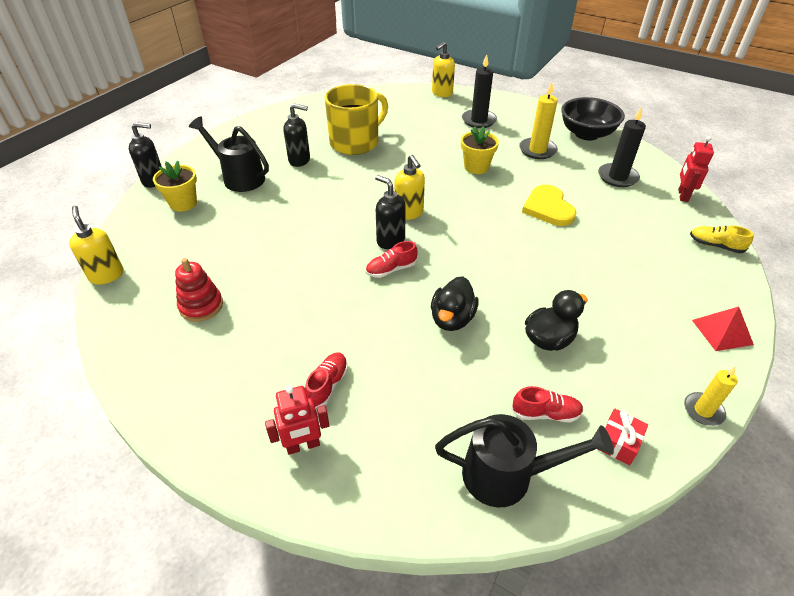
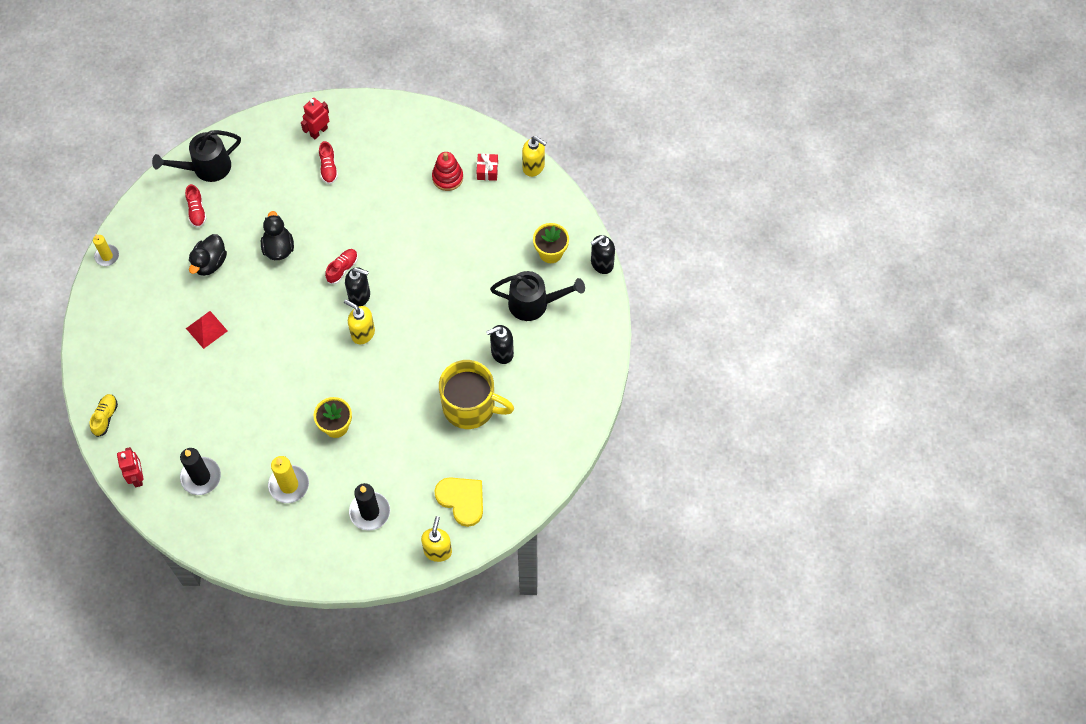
camera: 150 degrees right, 20 degrees up
yellow mug [325,84,388,155] -> yellow mug turned 90 degrees counterclockwise [439,360,514,429]
red shoe [511,386,584,422] -> red shoe turned 75 degrees counterclockwise [185,184,207,228]
yellow heart [522,185,577,226] -> yellow heart moved to [434,477,483,527]
black bowl [561,97,625,140] -> none
red gift [600,409,648,465] -> red gift moved to [476,153,498,181]
yellow shoe [690,226,754,253] -> yellow shoe turned 75 degrees counterclockwise [90,394,118,437]
red pyramid [692,306,754,351] -> red pyramid moved to [186,311,228,349]

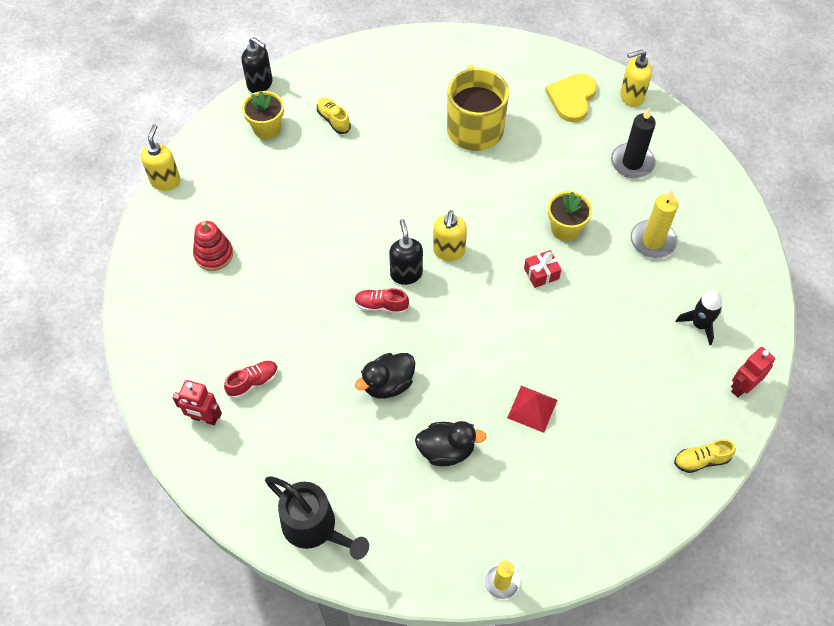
camera: 115 degrees left, 5 degrees down
black candle [180,448,221,495] -> black rocket [676,291,722,345]
red shoe [185,184,207,228] -> none
red gift [476,153,498,181] -> red gift moved to [524,250,561,288]
black soap dispenser [486,325,514,364] -> none
black watering can [490,271,585,321] -> yellow shoe [317,98,351,134]

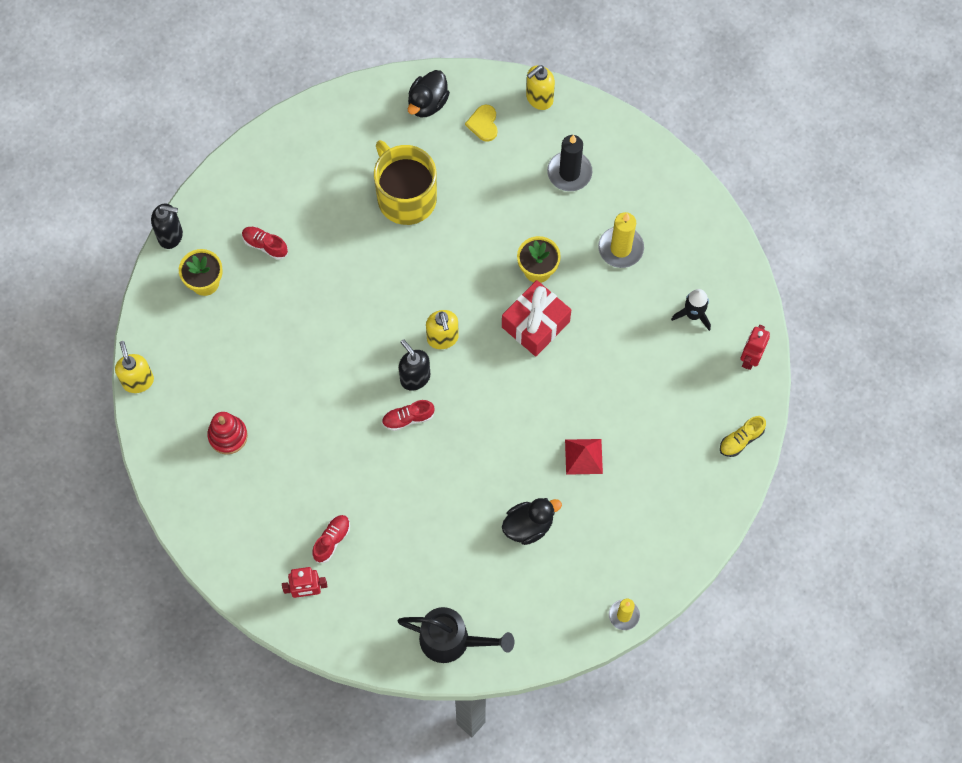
camera: 25 degrees left, 10 degrees up
yellow shoe [317,98,351,134] -> red shoe [242,227,288,260]
black duck [355,353,415,399] -> black duck moved to [407,70,450,117]
red gift [524,250,561,288] -> red gift [502,280,571,357], size x1.90
yellow heart [545,74,597,122] -> yellow heart [465,105,498,142], size x0.63

